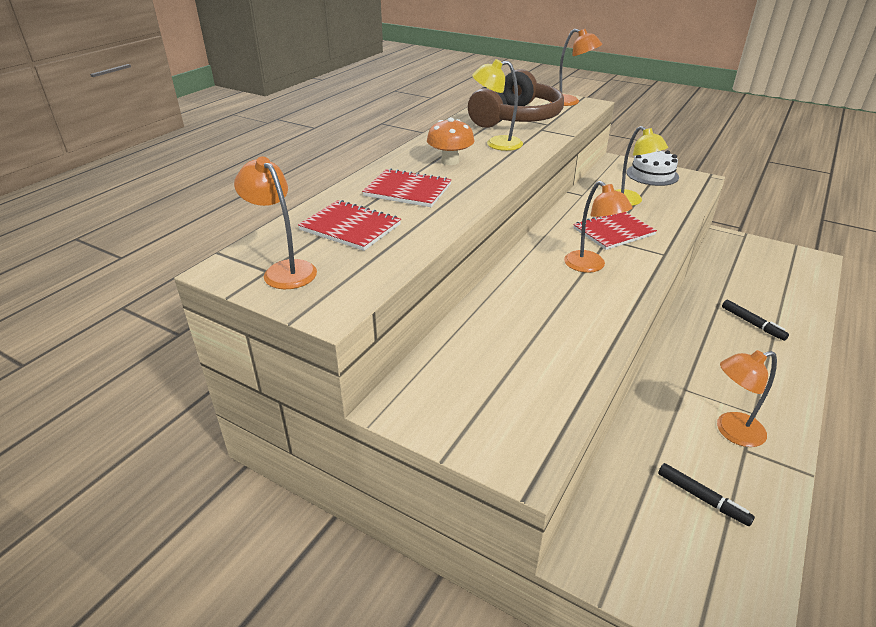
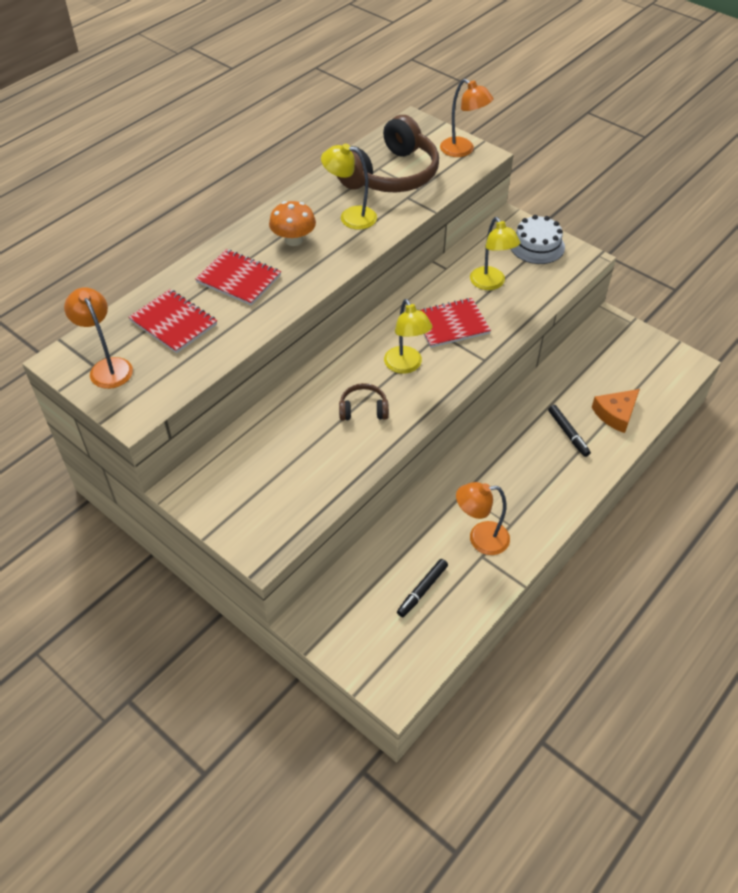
camera: 10 degrees right, 15 degrees up
orange lamp [564,181,632,273] -> yellow lamp [384,299,432,374]
black marker [658,463,755,526] -> black marker turned 75 degrees clockwise [397,559,448,617]
none -> brown headphones [339,383,389,421]
none -> orange cheese [592,389,640,433]

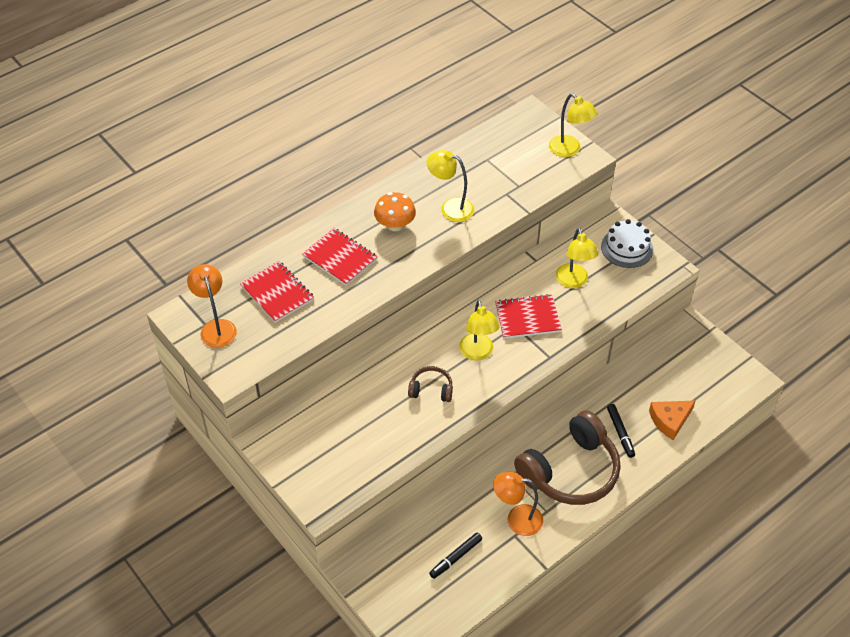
camera: 10 degrees right, 0 degrees up
brown headphones [337,115,439,192] -> brown headphones moved to [514,410,621,505]
orange lamp [440,79,494,157] -> yellow lamp [549,94,598,157]

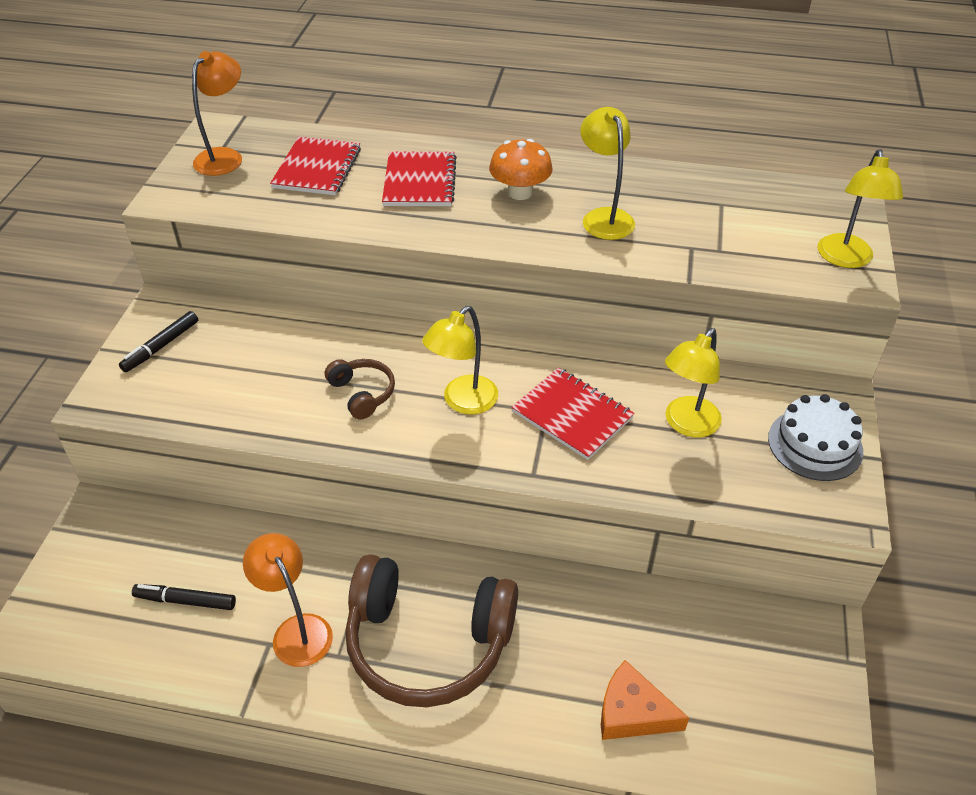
camera: 50 degrees right, 5 degrees down
black marker [607,404,635,458] -> black marker moved to [119,311,198,372]

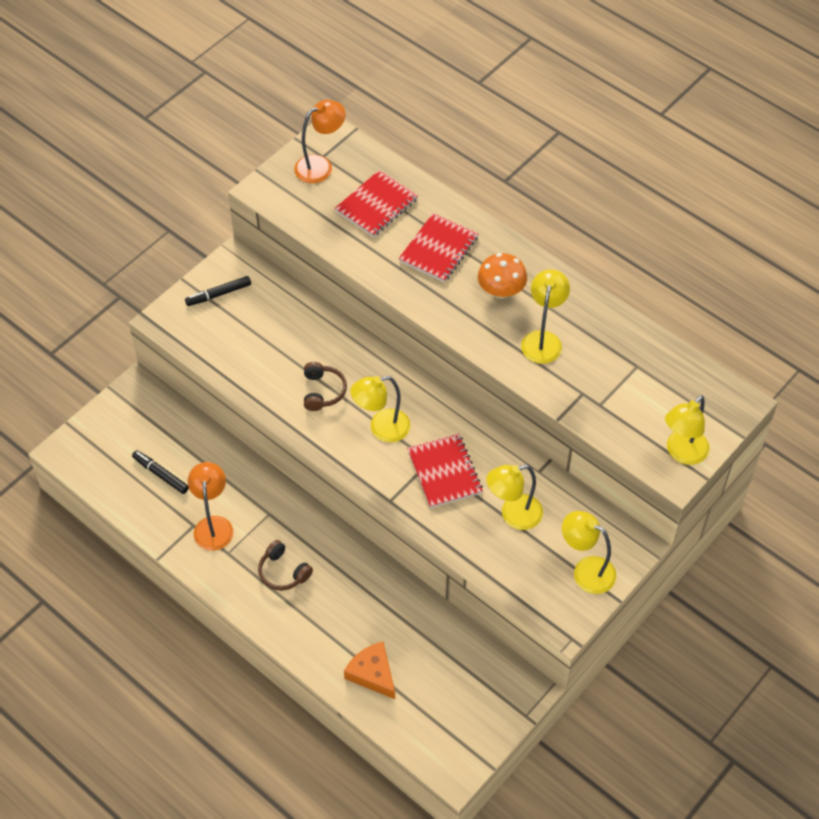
camera: 30 degrees right, 10 degrees up
brown headphones [345,554,518,707] -> brown headphones [258,540,313,591], size x0.45
white cake [768,394,863,481] -> yellow lamp [562,511,617,594]

